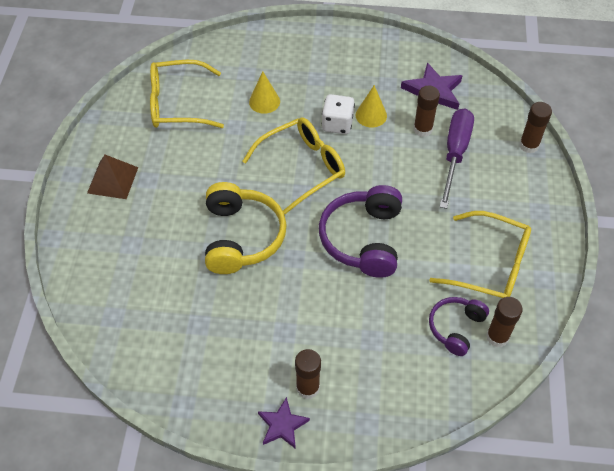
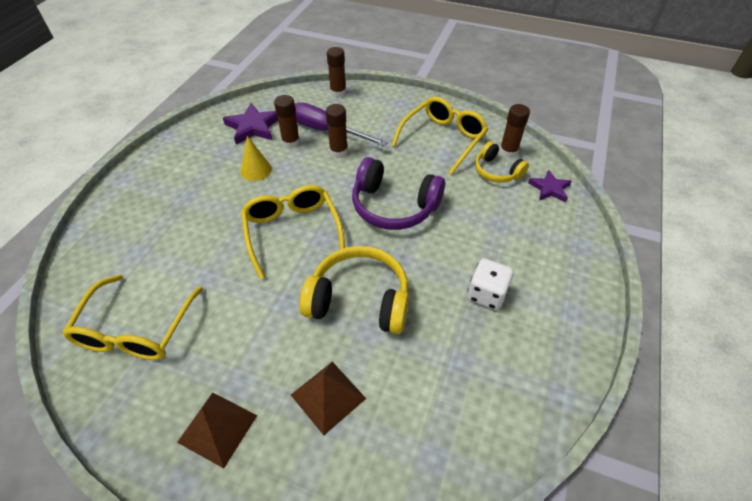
camera: 75 degrees left, 5 degrees down
yellow cone [249,71,280,114] -> none
purple star [258,397,310,449] -> purple star moved to [528,169,572,202]
brown glue stick [295,349,321,399] -> brown glue stick moved to [326,104,348,158]
white dice [322,94,355,134] -> white dice moved to [467,258,514,310]
purple headphones [429,297,489,356] -> yellow headphones [475,141,529,183]
none -> brown pyramid [291,362,366,435]

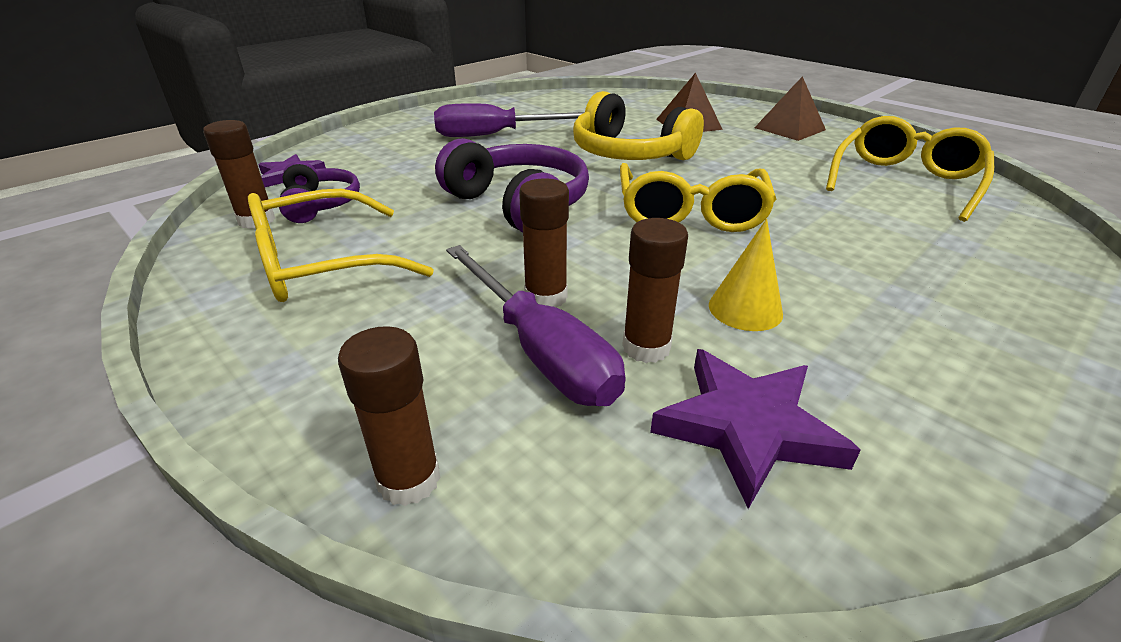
camera: 155 degrees left, 15 degrees down
white dice [467,258,514,310] -> purple screwdriver [434,103,585,137]
yellow headphones [475,141,529,183] -> purple headphones [279,161,360,223]

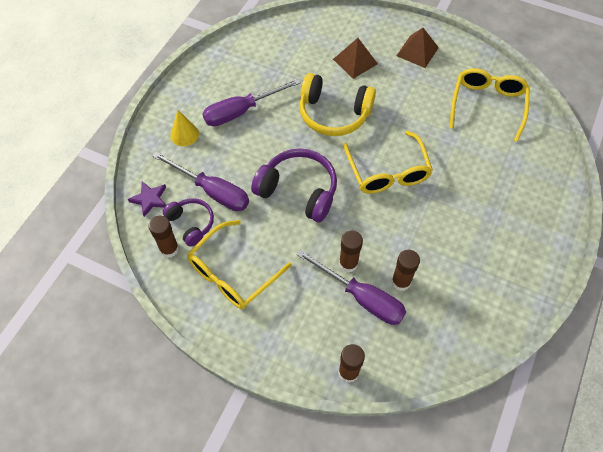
camera: 20 degrees left, 25 degrees up
purple star [650,349,861,509] -> none
yellow cone [709,219,783,331] -> yellow cone moved to [170,110,199,146]
none -> purple screwdriver [152,152,249,211]

